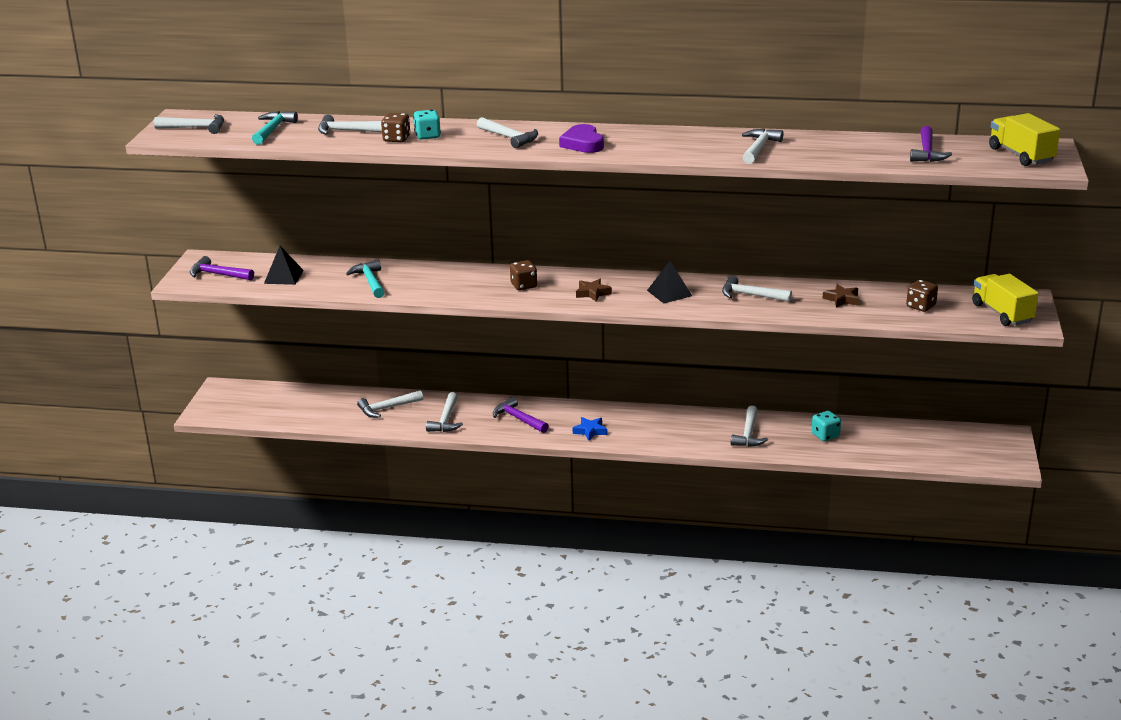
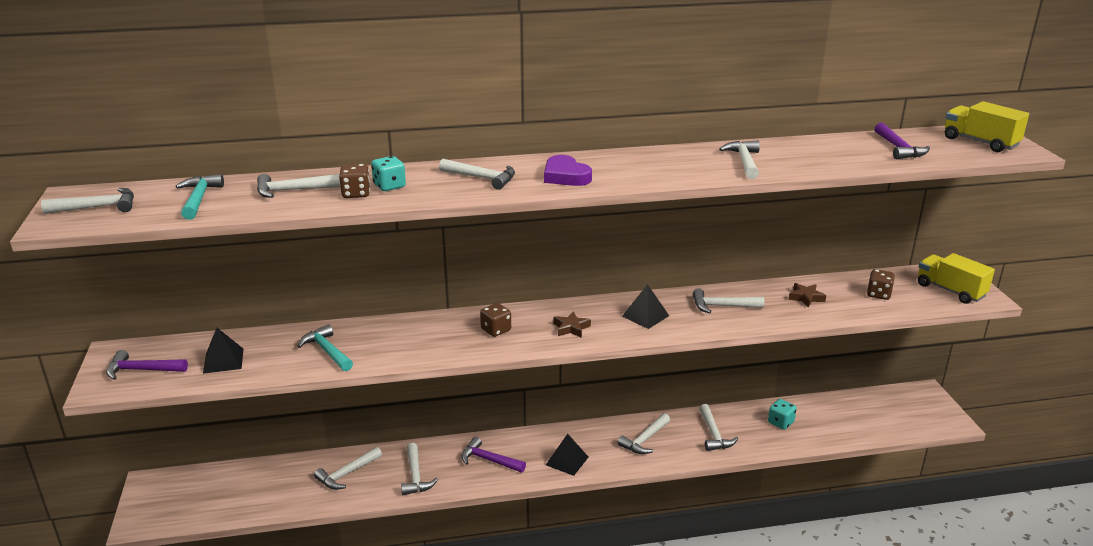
camera: 20 degrees left, 0 degrees up
blue star [573,417,607,441] -> black pyramid [546,434,588,476]
none -> white hammer [618,413,670,454]

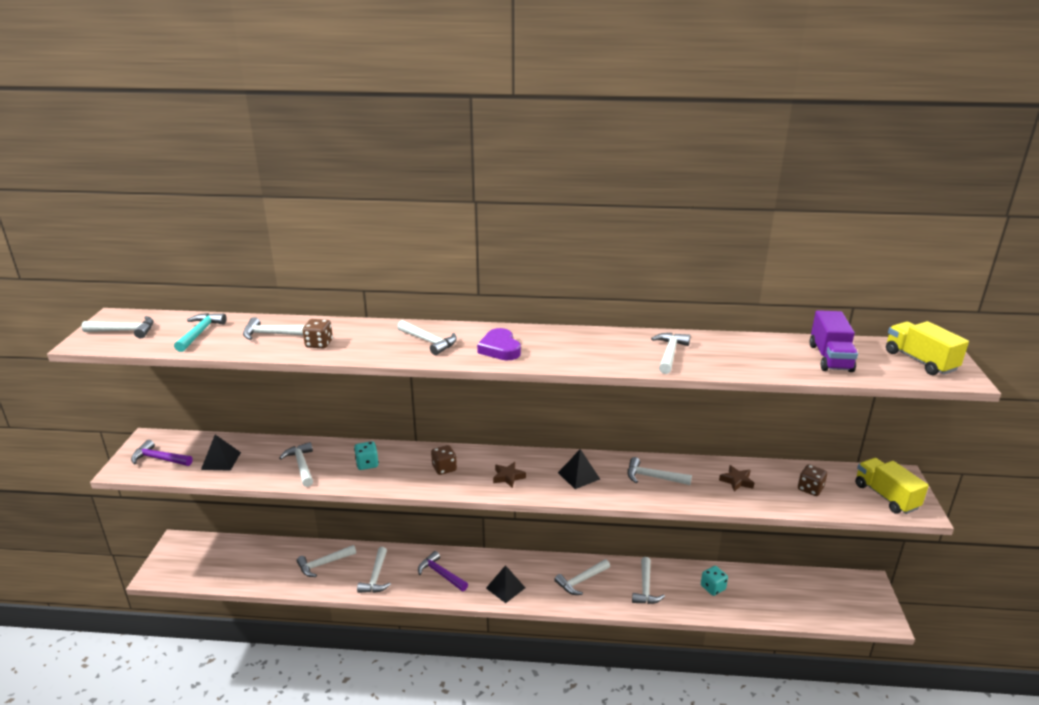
camera: 15 degrees right, 0 degrees up
turquoise hammer [297,324,353,371] -> white hammer [279,442,313,487]
turquoise dice [371,156,406,191] -> turquoise dice moved to [354,441,379,470]
purple hammer [875,123,930,159] -> purple truck [810,310,858,372]

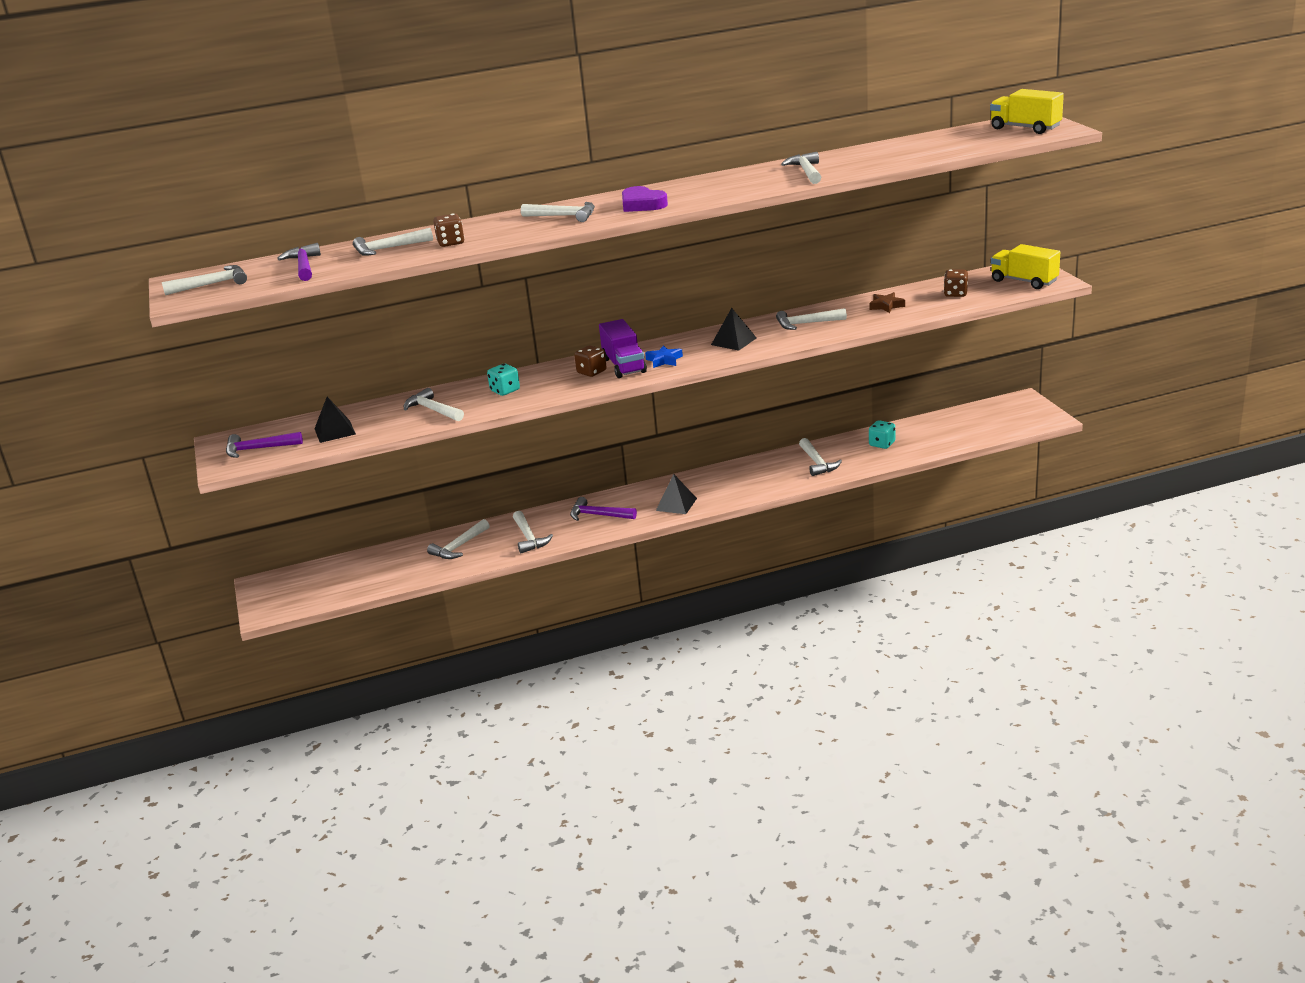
camera: 20 degrees left, 0 degrees up
turquoise hammer [174,313,227,352] -> purple hammer [277,243,321,281]
brown star [493,462,526,488] -> blue star [645,345,683,368]
white hammer [554,559,610,595] -> none
purple truck [810,310,858,372] -> purple truck moved to [599,319,647,378]

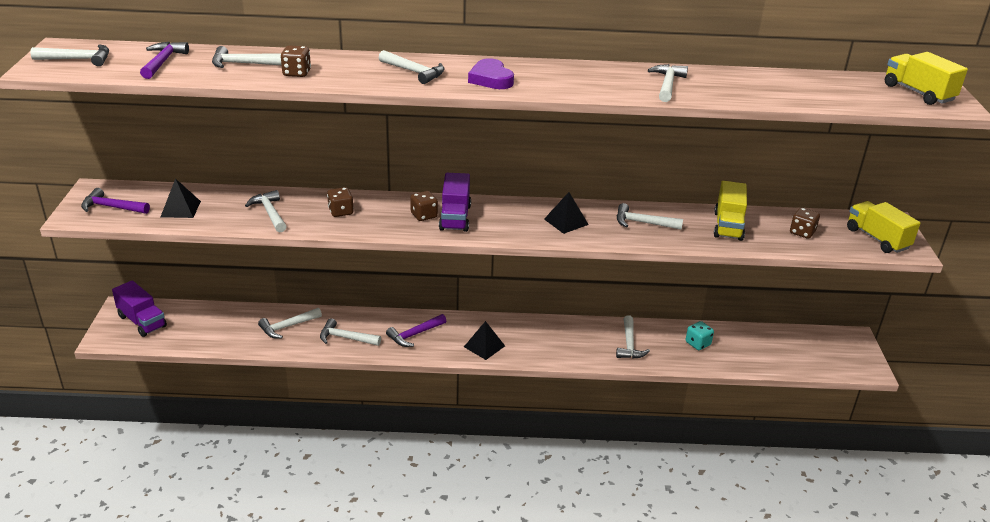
camera: 15 degrees right, 5 degrees up
turquoise dice [487,363,520,396] -> brown dice [327,187,354,217]
white hammer [513,511,553,553] -> white hammer turned 105 degrees clockwise [320,318,381,346]
purple hammer [570,497,637,521] -> purple hammer turned 75 degrees counterclockwise [386,314,446,347]
blue star [645,345,683,368] -> none
brown star [869,292,905,313] -> yellow truck [714,181,747,241]
none -> purple truck [112,280,167,337]

